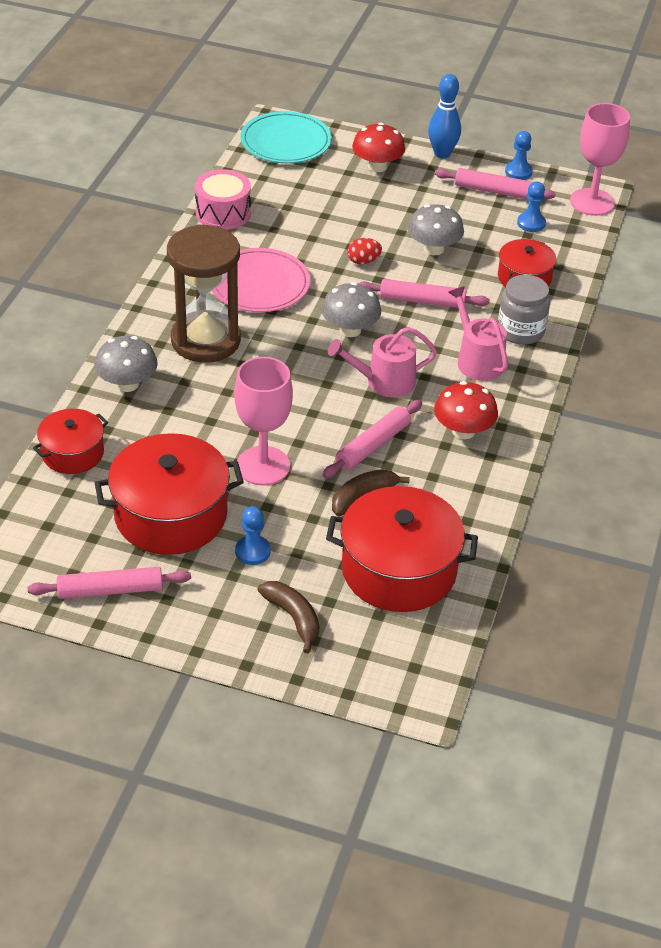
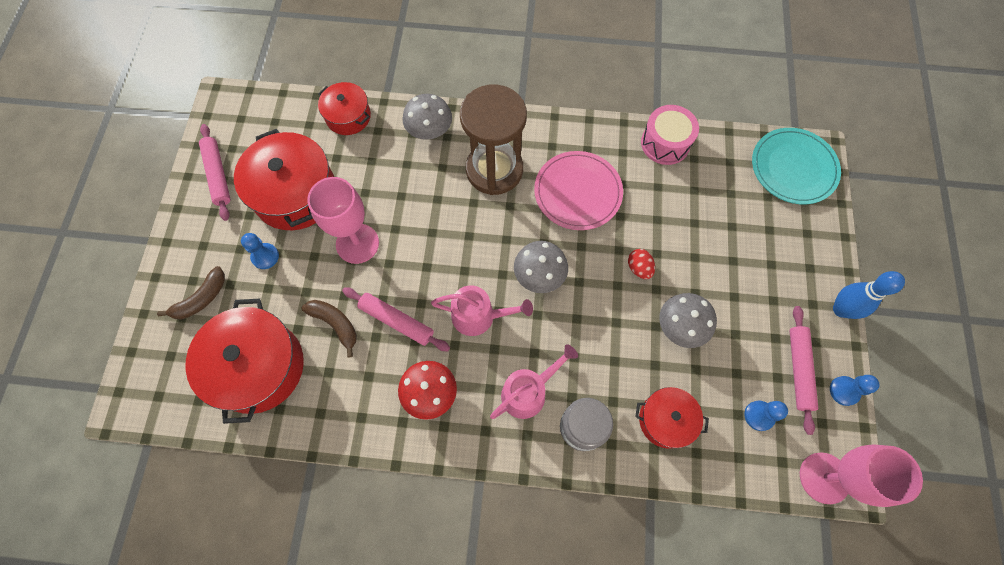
camera: 80 degrees right, 25 degrees up
pink watering can [328,327,437,397] -> pink watering can turned 120 degrees clockwise [431,286,533,336]
red mushroom [352,123,405,172] -> none
pink rolling pin [357,279,490,308] -> none

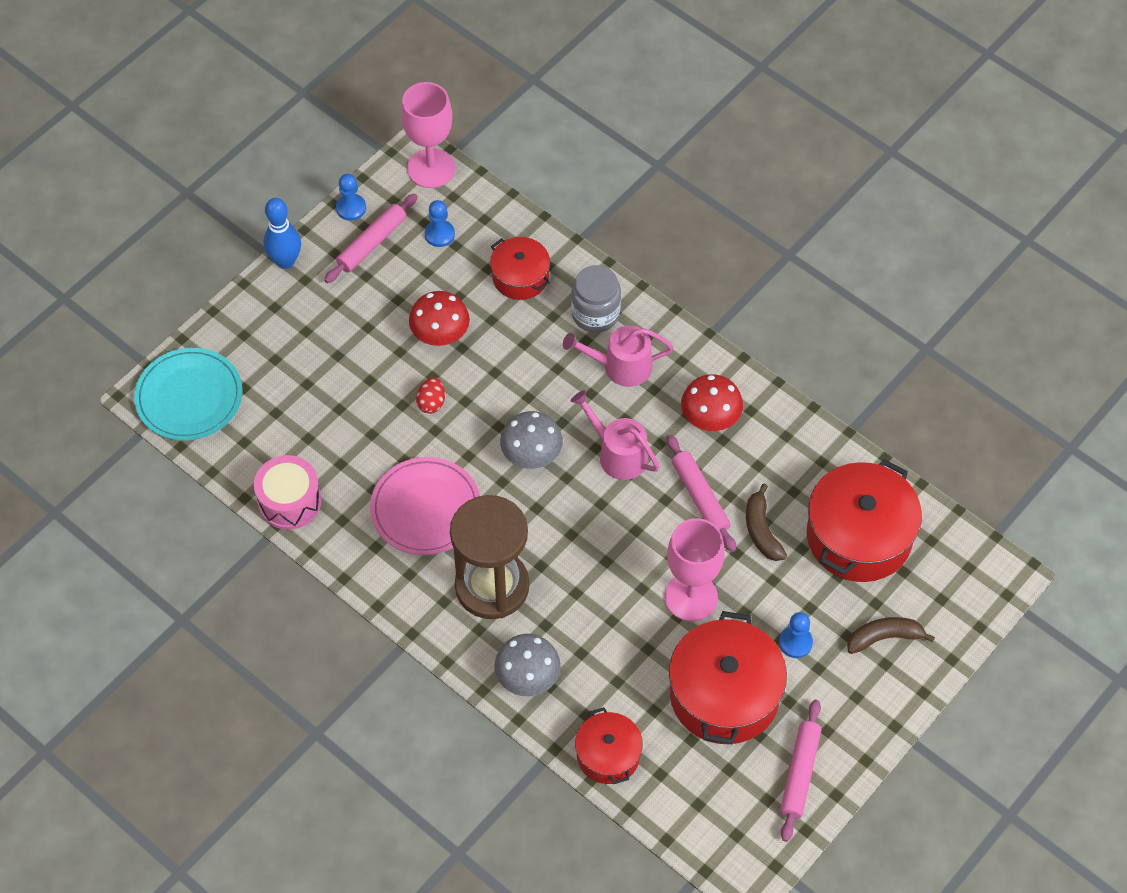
camera: 145 degrees left, 10 degrees down
grey mushroom [659,293,717,348] -> red mushroom [409,291,470,346]

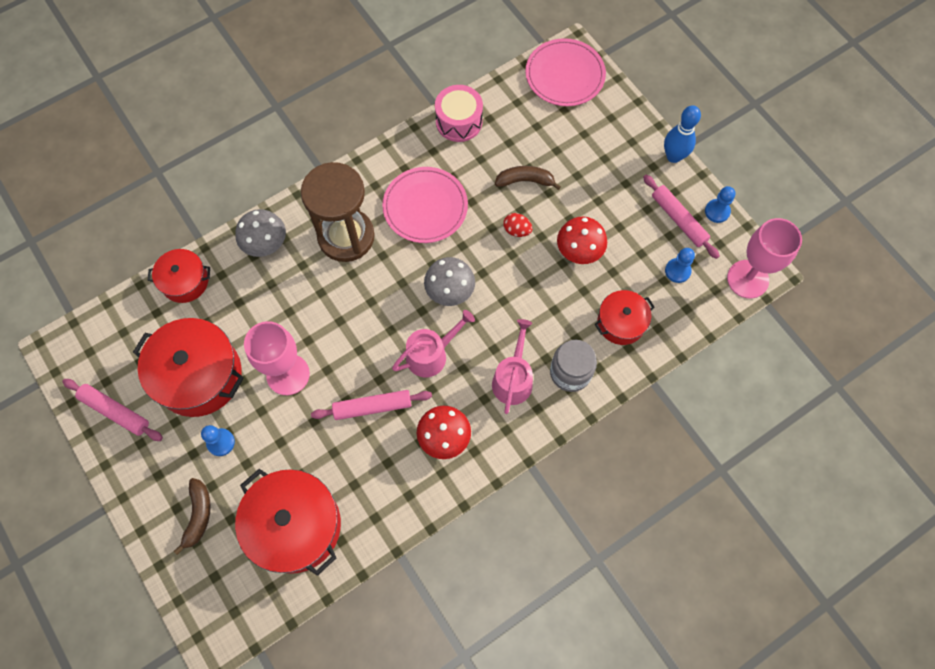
camera: 105 degrees right, 10 degrees up
turquoise plate [134,348,243,441] -> pink plate [525,38,606,106]
brown banana [746,484,787,561] -> brown banana moved to [495,166,561,190]

